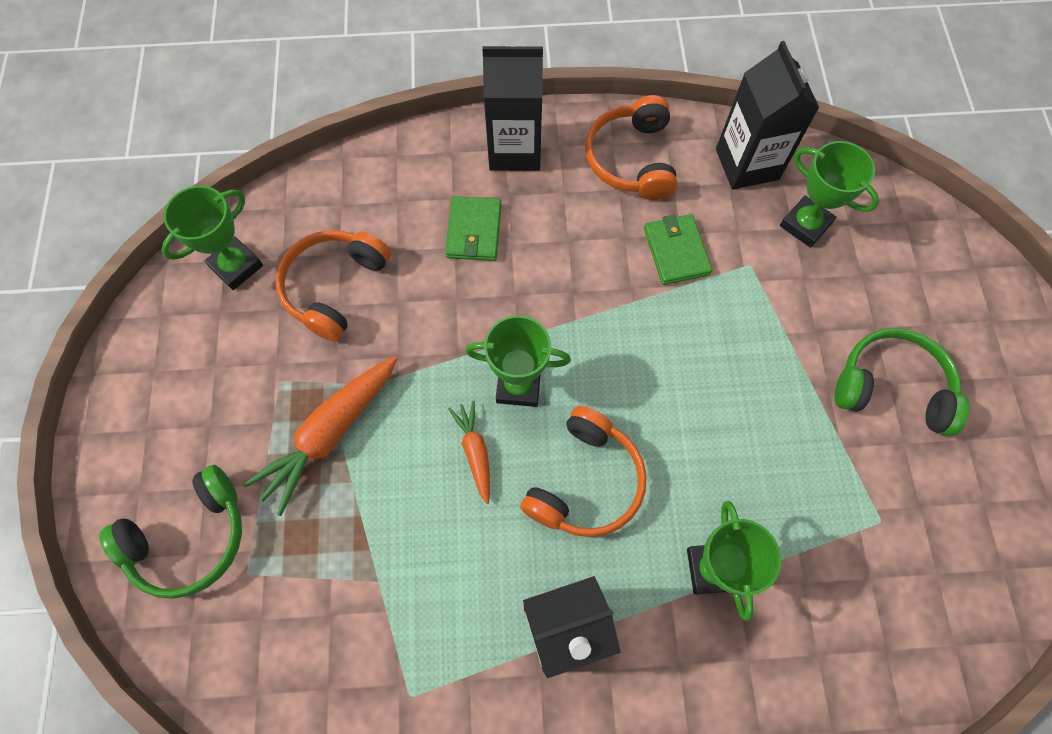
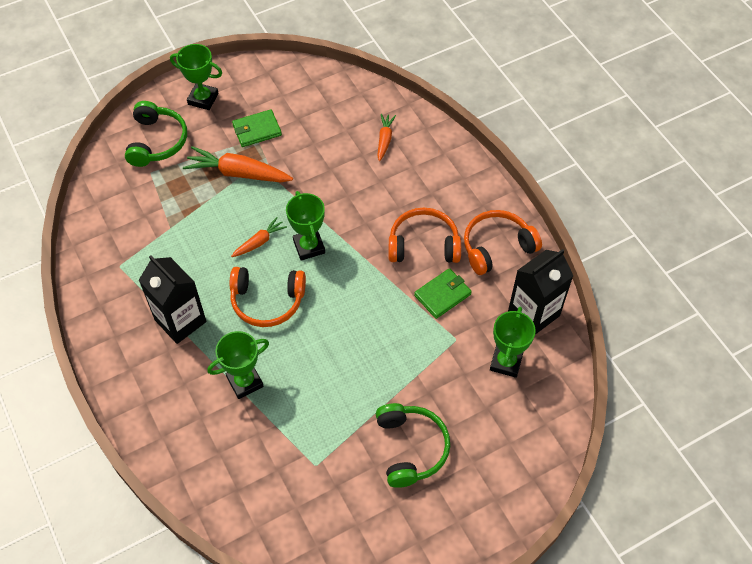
camera: 65 degrees right, 10 degrees down
green headphones [99,465,242,599] -> green headphones turned 120 degrees counterclockwise [125,101,187,167]
green trophy [162,186,263,290] -> green trophy moved to [170,44,222,110]
orange headphones [275,230,391,342] -> orange headphones moved to [389,208,461,263]
green wallet [445,196,501,261] -> green wallet moved to [232,109,282,147]
black carton [482,46,543,171] -> none
none -> orange carrot [377,114,396,161]

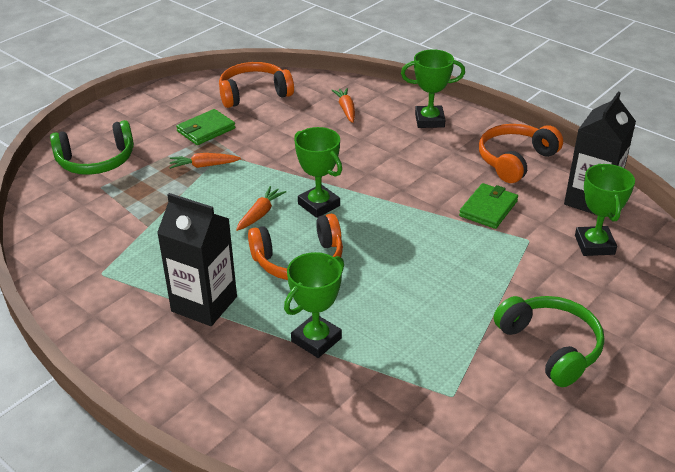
camera: 20 degrees left, 20 degrees down
green headphones [125,101,187,167] -> green headphones turned 90 degrees clockwise [50,120,134,175]
green trophy [170,44,222,110] -> green trophy moved to [401,49,465,128]
orange carrot [183,146,293,183] -> orange carrot [169,153,241,169], size x0.55
orange headphones [389,208,461,263] -> orange headphones moved to [219,62,294,108]

